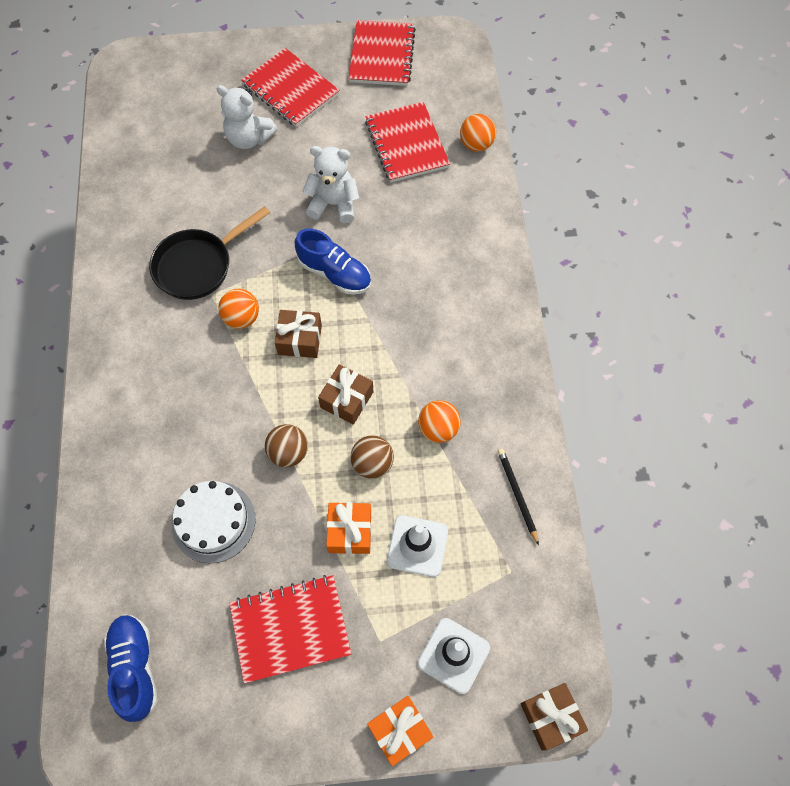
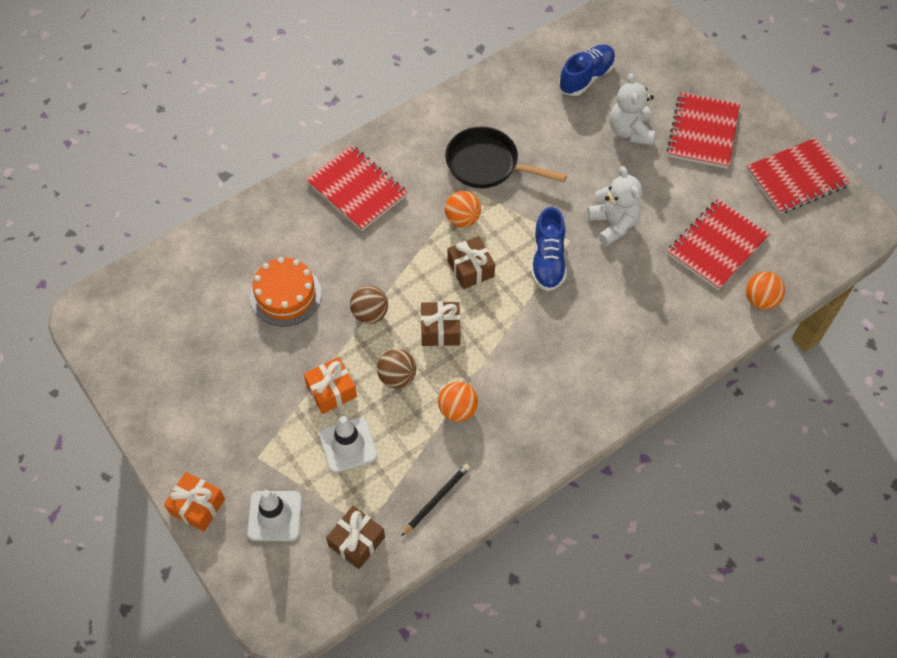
camera: 60 degrees right, 5 degrees down
blue shoe [104,614,158,722] -> blue shoe moved to [559,45,616,96]
white cake [172,481,256,563] -> orange cake [250,257,322,327]
red notebook [229,575,351,684] -> red notebook moved to [306,145,408,231]
brown gift [521,683,588,751] -> brown gift moved to [326,506,385,569]

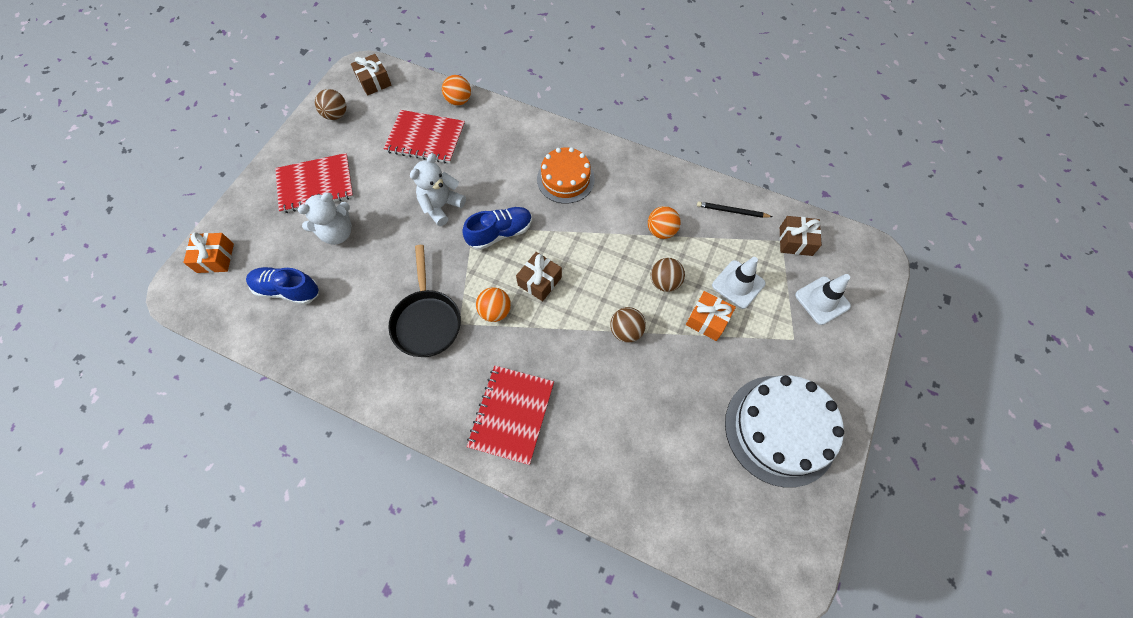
camera: 120 degrees left, 5 degrees up
orange gift [164,472,225,532] -> orange gift moved to [183,232,234,273]
orange cake [250,257,322,327] -> orange cake moved to [537,147,595,204]
brown gift [421,302,460,346] -> brown gift moved to [351,54,391,95]
red notebook [746,138,851,214] -> brown ball [315,89,346,120]
none -> white cake [725,375,844,488]

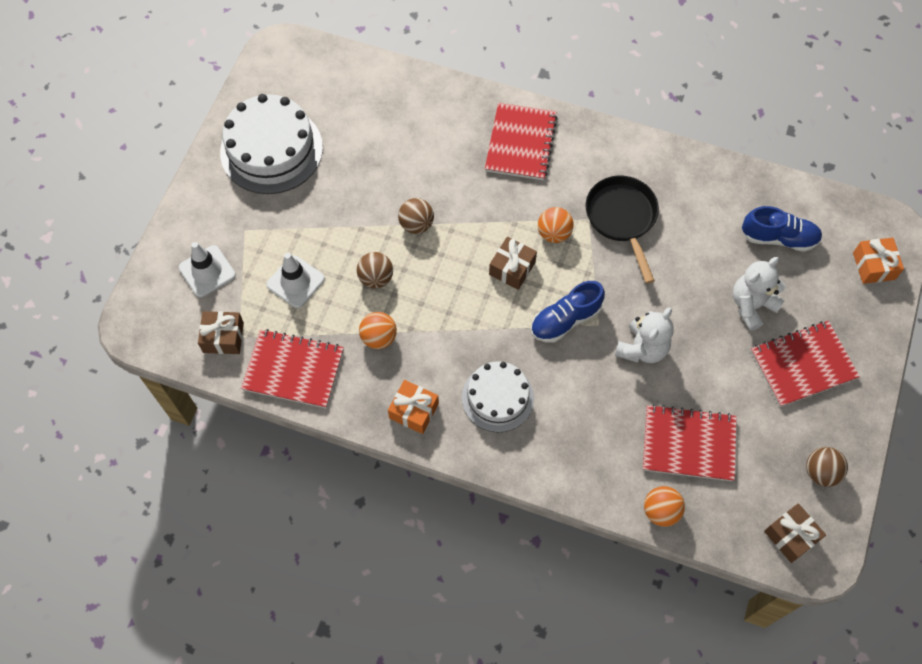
camera: 175 degrees right, 0 degrees up
orange cake [537,147,595,204] -> white cake [462,361,534,433]
orange gift [686,291,736,341] -> orange gift moved to [388,380,439,434]
black pencil [697,201,773,218] -> red notebook [241,329,344,408]

